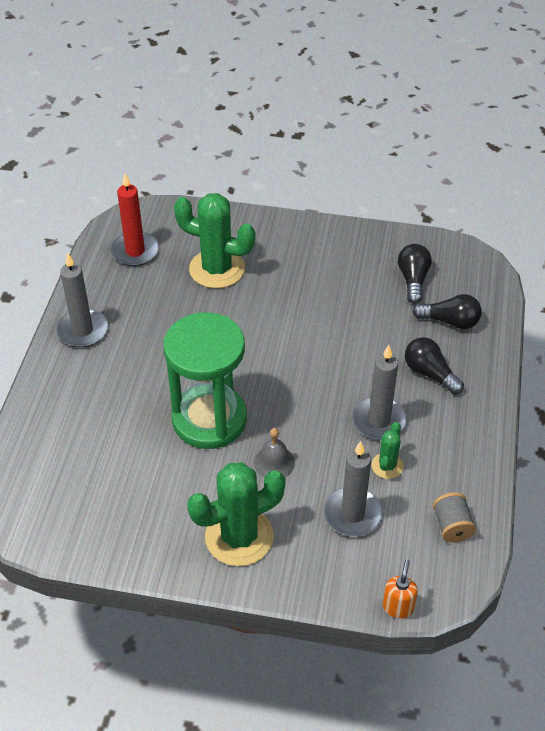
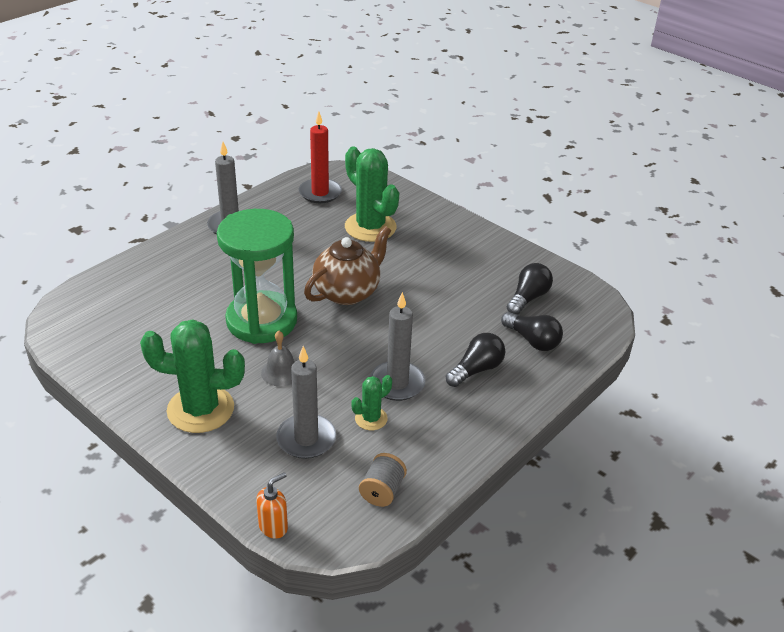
camera: 30 degrees right, 10 degrees down
black light bulb [405,337,464,395] -> black light bulb turned 60 degrees clockwise [446,333,505,387]
none -> brown teapot [304,226,391,305]

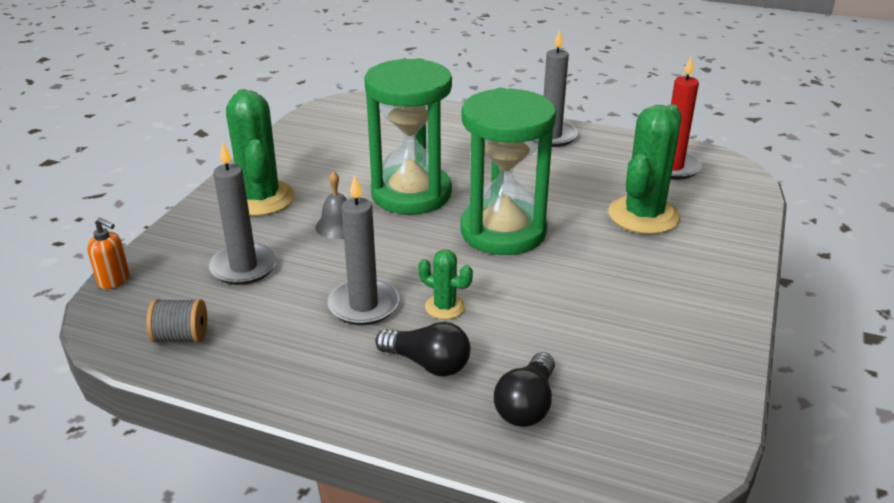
camera: 70 degrees right, 5 degrees down
brown teapot [304,226,391,305] -> green hourglass [460,88,556,255]
green cactus [352,375,392,430] -> green cactus moved to [418,250,473,319]
black light bulb [507,263,553,315] -> none

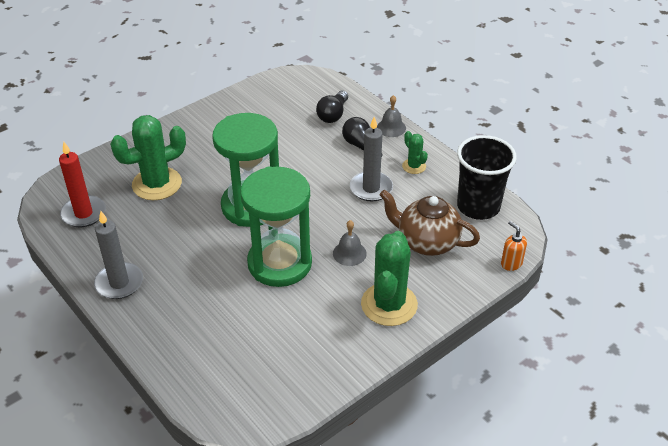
camera: 150 degrees left, 10 degrees up
grey spool [146,299,207,343] -> black cup [457,135,517,220]
grey candle [208,142,277,285] -> brown teapot [379,190,480,256]
green cactus [418,250,473,319] -> green cactus moved to [402,131,428,174]
black light bulb [494,352,555,427] -> black light bulb turned 150 degrees clockwise [316,91,348,123]
none -> grey bell [377,95,406,137]

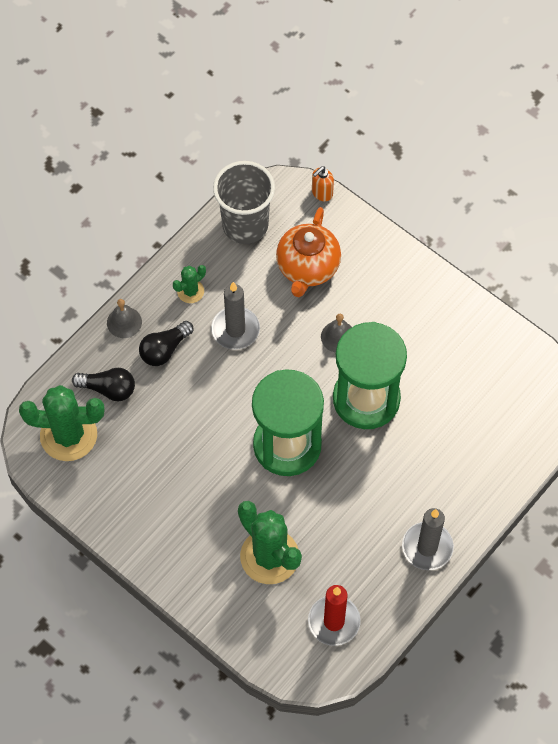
camera: 100 degrees left, 20 degrees up
green cactus [361,231,418,326] -> green cactus moved to [19,385,104,461]
brown teapot [379,190,480,256] -> orange teapot [276,207,341,297]
black cup [457,135,517,220] -> grey cup [213,161,275,244]

